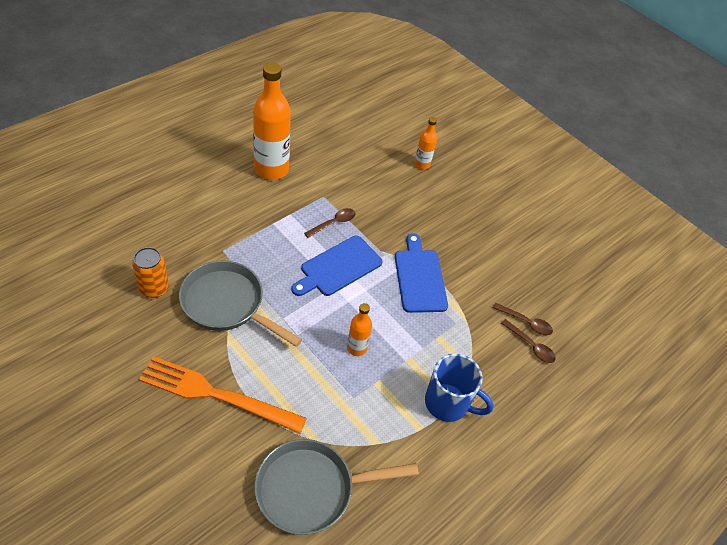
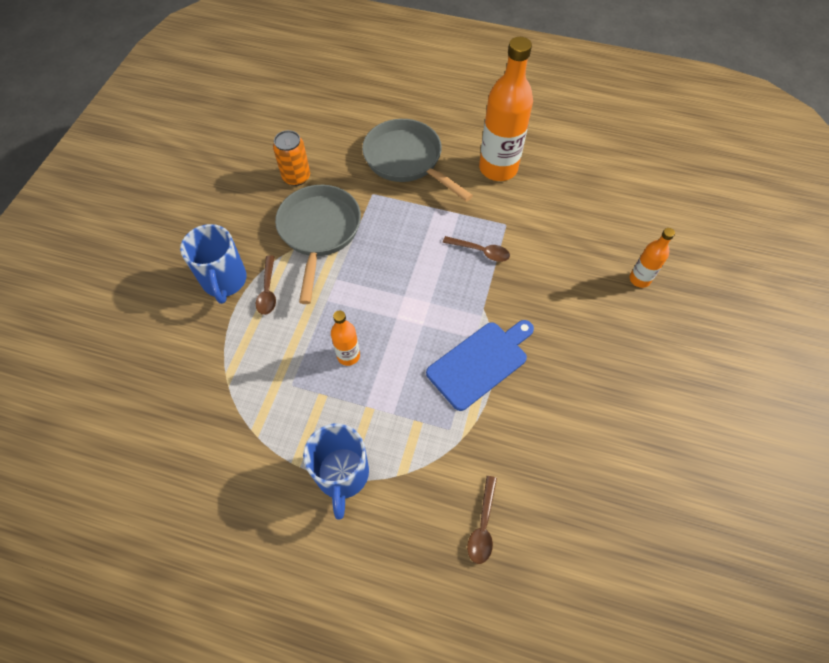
camera: 65 degrees right, 10 degrees up
orange fork [139,356,307,434] -> blue mug [180,224,247,304]
grey pan [255,439,419,535] -> grey pan moved to [362,119,473,202]
blue cutting board [291,236,383,296] -> none
brown spoon [493,303,553,335] -> brown spoon moved to [256,255,276,315]

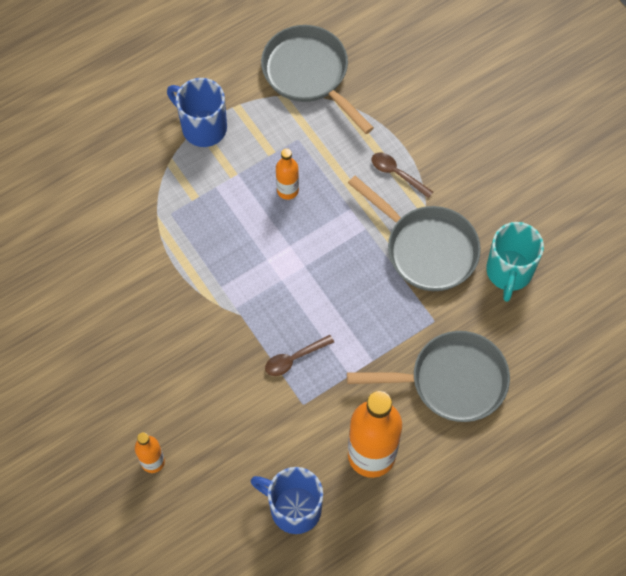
camera: 130 degrees right, 5 degrees up
blue mug [180,224,247,304] -> blue mug moved to [251,467,323,534]
orange can [273,130,310,186] -> turquoise mug [486,222,544,302]
blue cutting board [426,320,534,411] -> none
brown spoon [467,476,497,564] -> none
none -> grey pan [261,25,374,134]

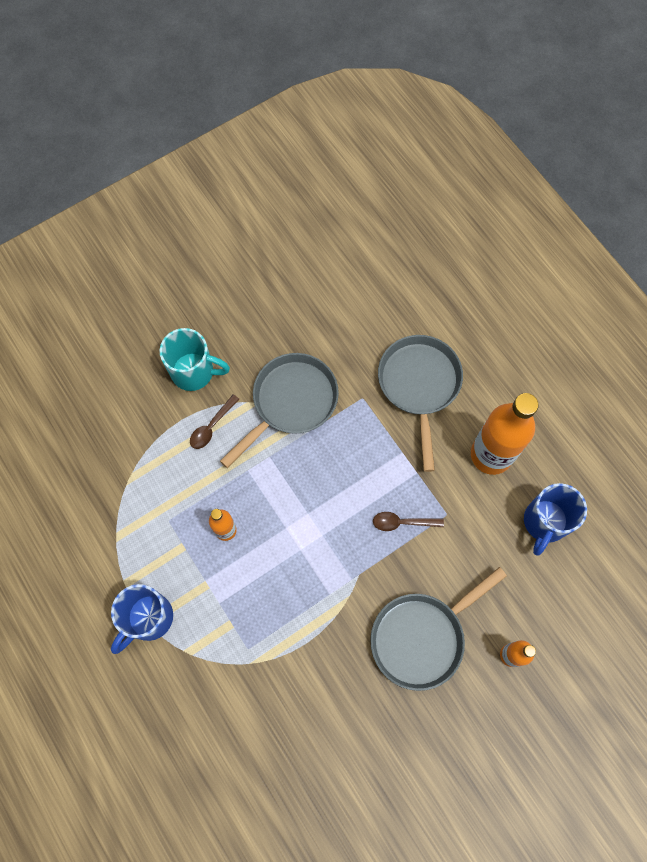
camera: 90 degrees left, 5 degrees up
grey pan [261,25,374,134] -> grey pan moved to [370,567,507,691]
brown spoon [265,335,334,376] -> brown spoon turned 120 degrees clockwise [373,512,444,531]
turquoise mug [486,222,544,302] -> turquoise mug moved to [159,328,230,391]

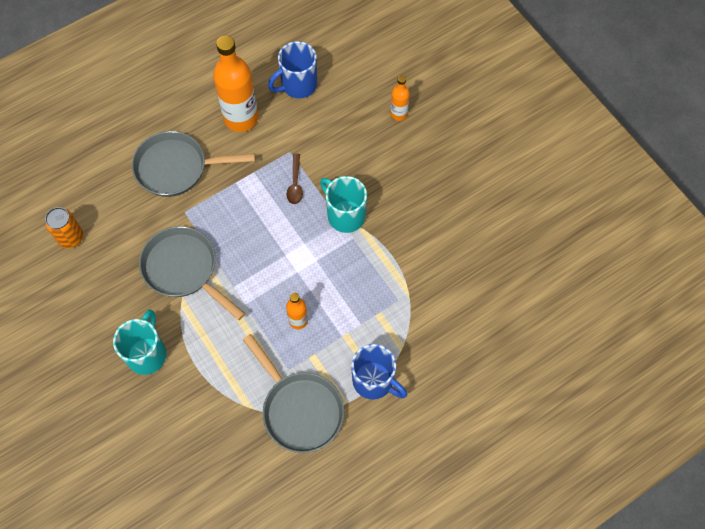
camera: 90 degrees left, 5 degrees down
brown spoon [190,394,239,449] -> none
grey pan [370,567,507,691] -> grey pan moved to [243,334,344,453]
blue mug [524,483,587,556] -> blue mug turned 120 degrees clockwise [268,41,317,98]
none -> orange can [45,207,83,248]
none -> turquoise mug [320,176,367,233]

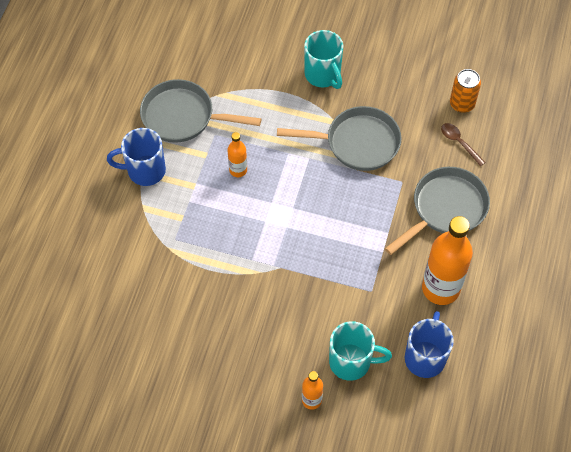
camera: 140 degrees right, 5 degrees down
brown spoon [287,154,303,204] -> brown spoon moved to [441,123,486,166]
turquoise mug [320,176,367,233] -> turquoise mug moved to [329,321,392,381]

